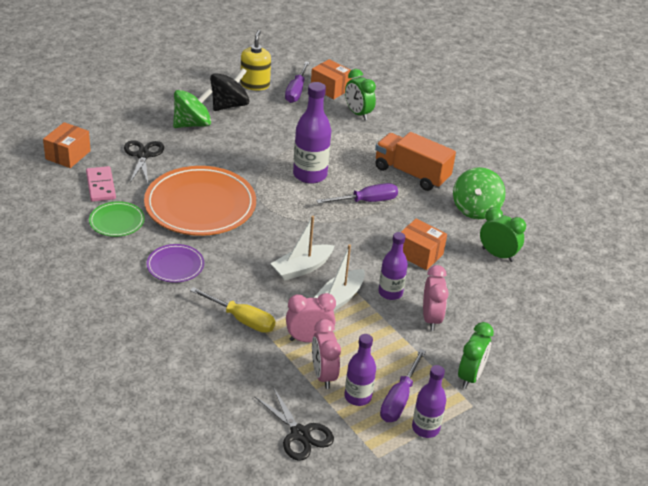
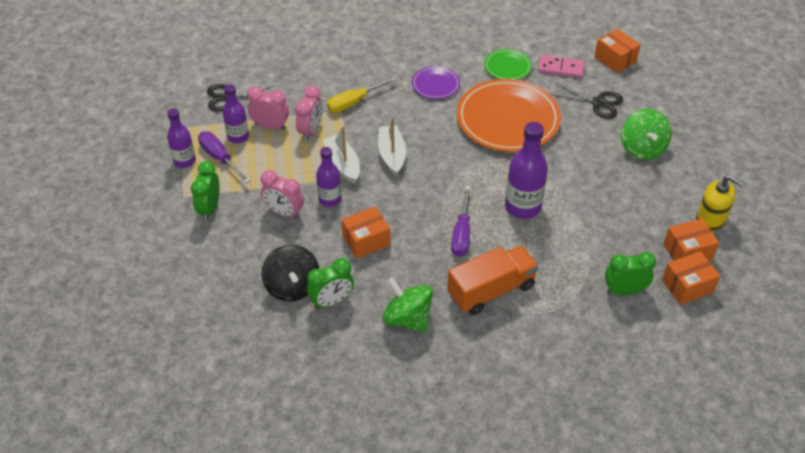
camera: 120 degrees right, 10 degrees up
black spinning top [210,68,249,111] -> black spinning top moved to [261,244,319,301]
purple screwdriver [285,61,310,103] -> orange box [663,218,719,261]
green clock [458,322,494,389] -> green clock turned 45 degrees clockwise [191,161,220,221]

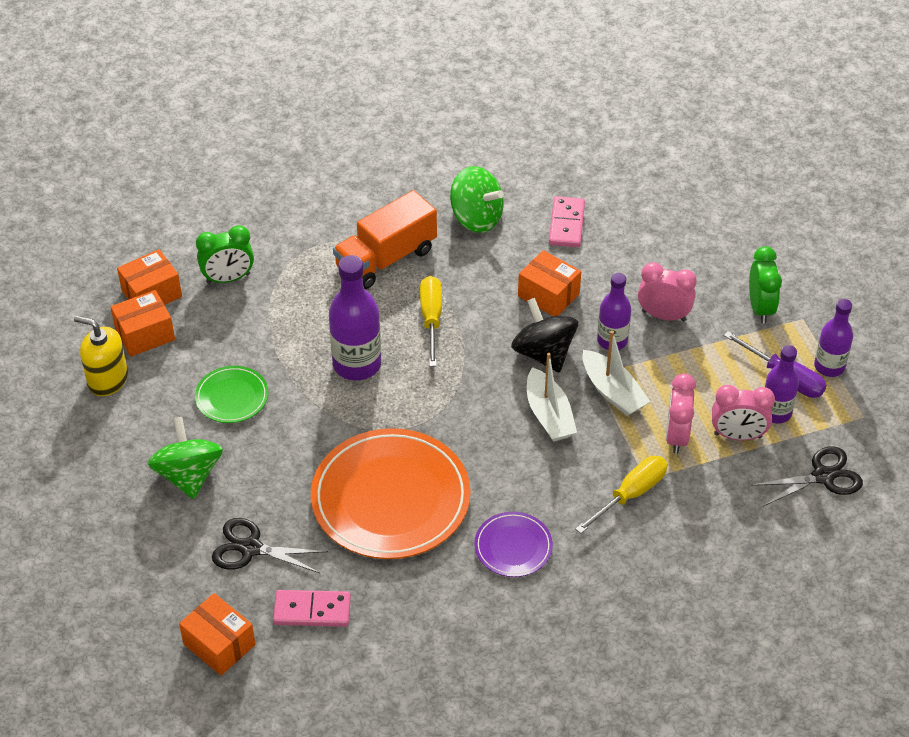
camera: 170 degrees right, 0 degrees up
black spinning top [261,244,319,301] -> black spinning top moved to [511,298,578,373]
green clock [307,258,354,309] -> pink domino [549,196,585,247]
orange box [342,206,390,259] -> orange box turned 75 degrees clockwise [518,250,581,316]
purple screwdriver [451,186,471,257] -> yellow screwdriver [420,276,442,367]
green plate [484,49,532,80] -> green plate moved to [195,366,268,423]

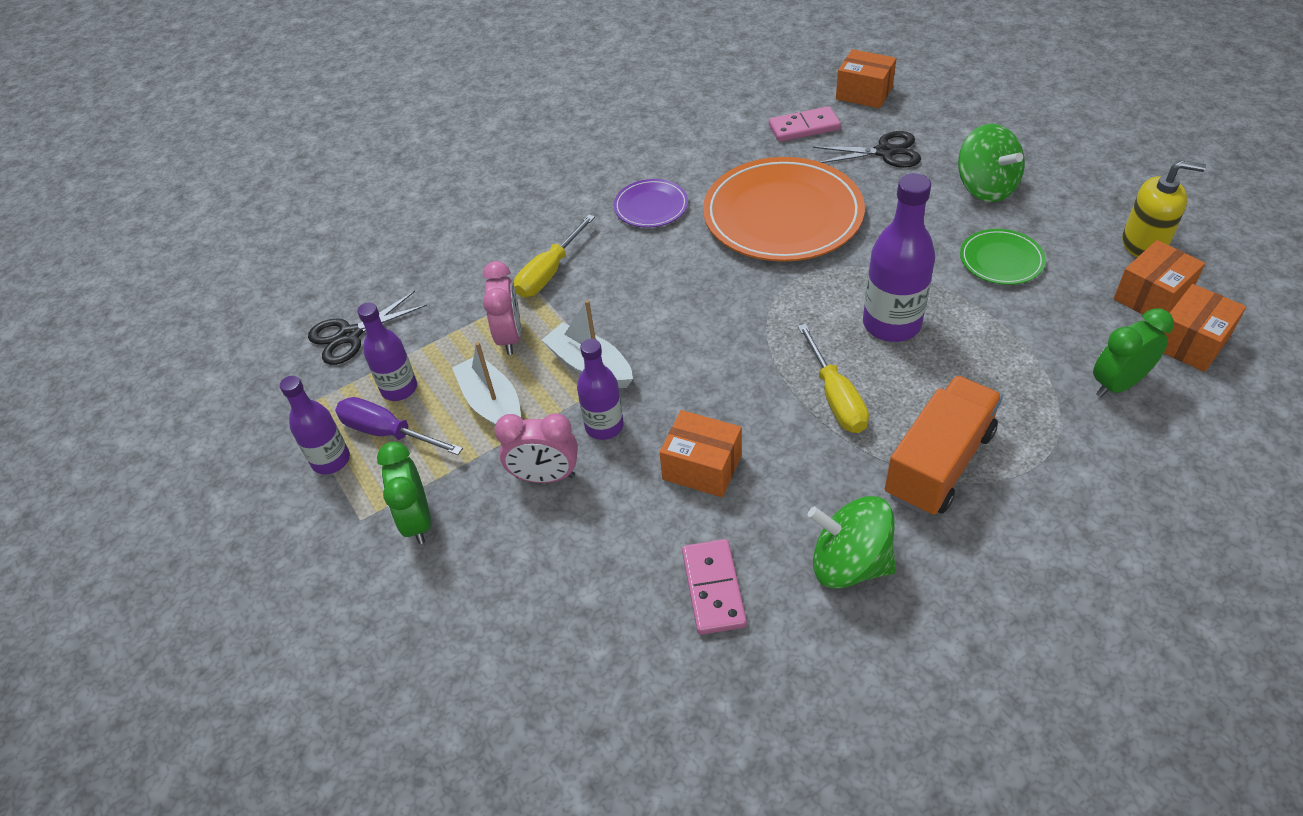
camera: 170 degrees right, 0 degrees up
black spinning top [511,298,578,373] -> none
white boat [527,353,577,442] -> white boat moved to [452,342,521,426]
pink clock [712,385,775,441] -> none

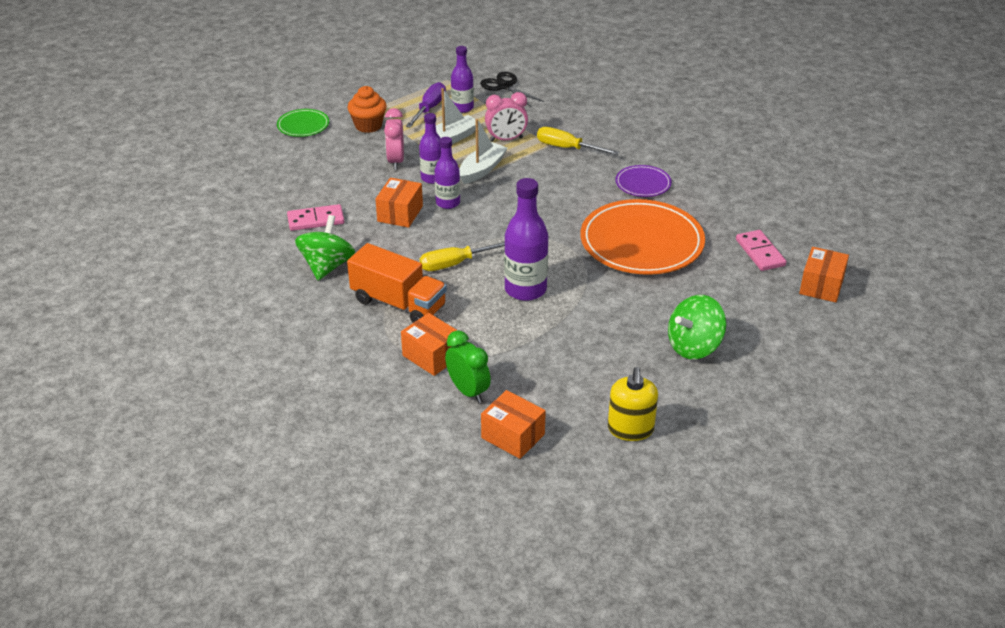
camera: 80 degrees right, 10 degrees down
purple bottle [280,376,350,475] -> purple bottle moved to [434,137,460,209]
green clock [377,442,431,544] -> orange cupcake [347,86,387,133]
black scissors [813,131,921,168] -> none
green plate [960,229,1046,285] -> green plate moved to [277,109,329,137]
orange box [1113,240,1205,315] -> orange box moved to [401,313,457,376]

